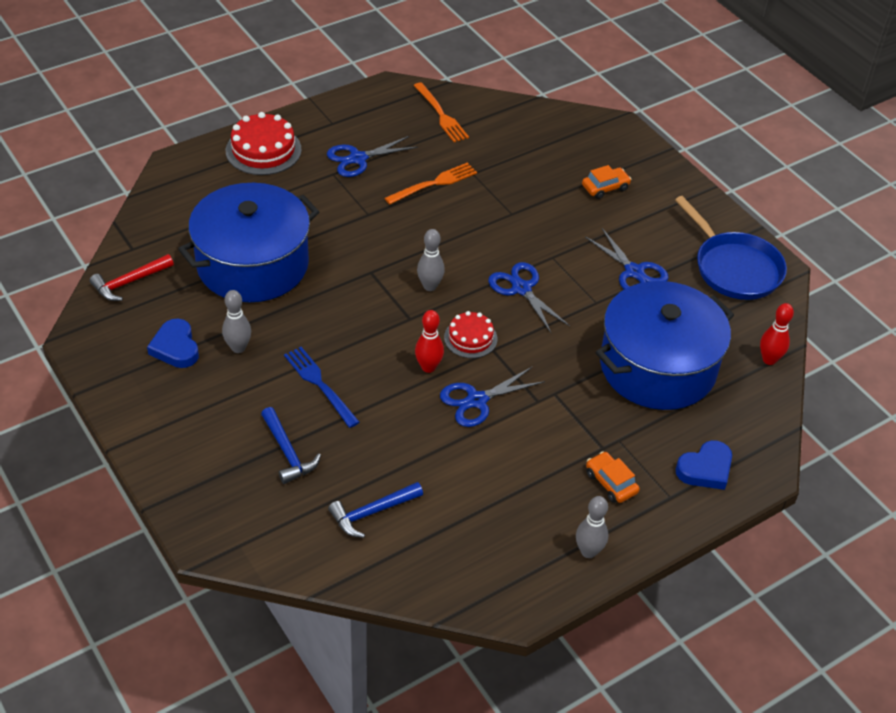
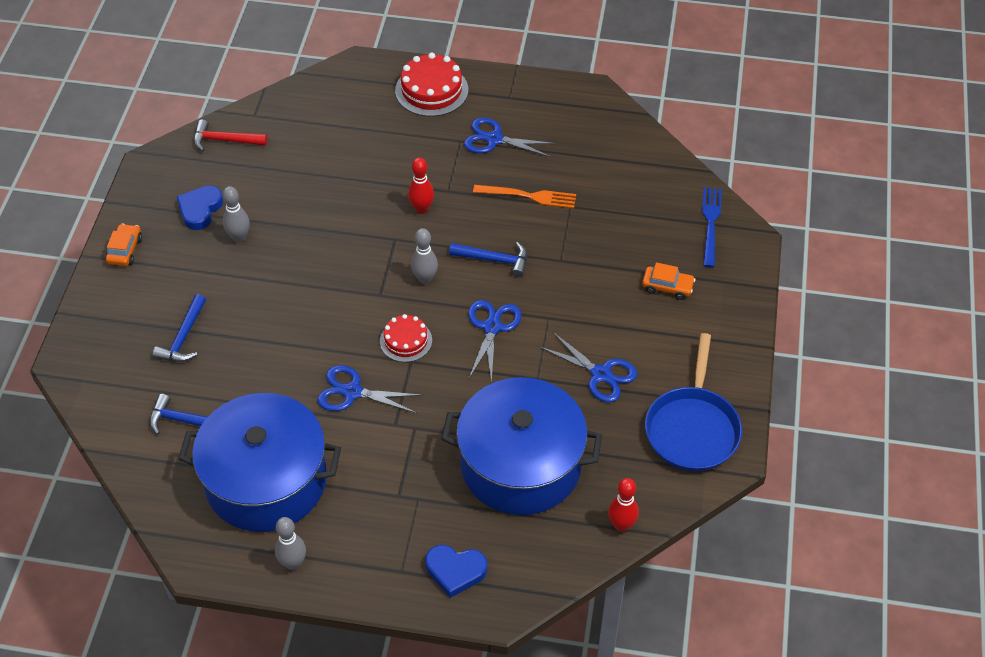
camera: 45 degrees right, 5 degrees up
blue pot [178,183,319,302] -> blue pot moved to [178,393,341,532]
blue fork [284,347,360,428] -> blue fork moved to [702,187,722,267]
orange fork [413,82,469,142] -> none
red bowling pin [415,310,444,373] -> red bowling pin moved to [408,157,434,214]
blue scissors [585,228,668,289] -> blue scissors turned 60 degrees counterclockwise [539,331,637,402]
orange car [586,451,640,503] -> orange car moved to [105,224,142,266]
none -> blue hammer [449,242,527,278]

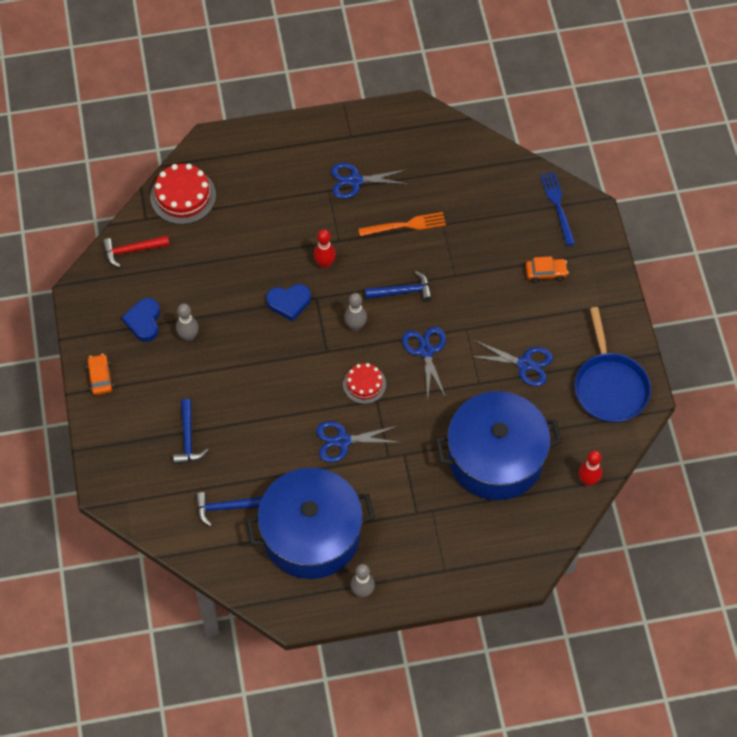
camera: 20 degrees left, 10 degrees up
red cake [395,53,468,117] -> red cake moved to [150,164,216,224]
blue heart [426,545,487,598] -> blue heart moved to [266,284,311,321]

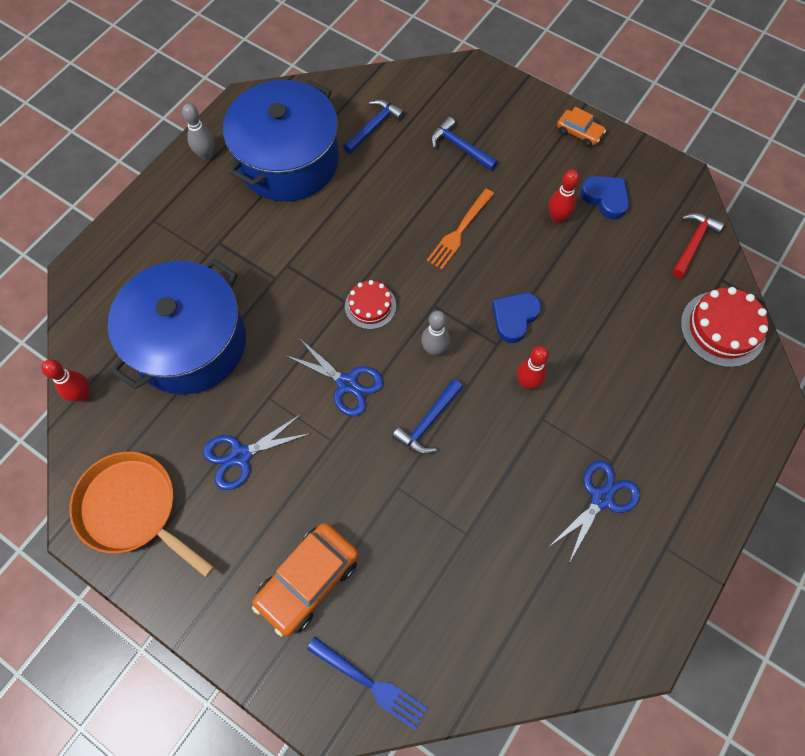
camera: 135 degrees right, 5 degrees up
grey bowling pin [176,304,199,341] -> red bowling pin [549,169,579,223]
blue scissors [316,421,401,462] -> none
orange fork [358,212,446,236] -> orange fork moved to [427,189,494,270]
orange car [525,256,568,283] -> orange car [252,523,359,636], size x1.83
blue pan [574,307,651,423] -> orange pan [70,452,214,577]

